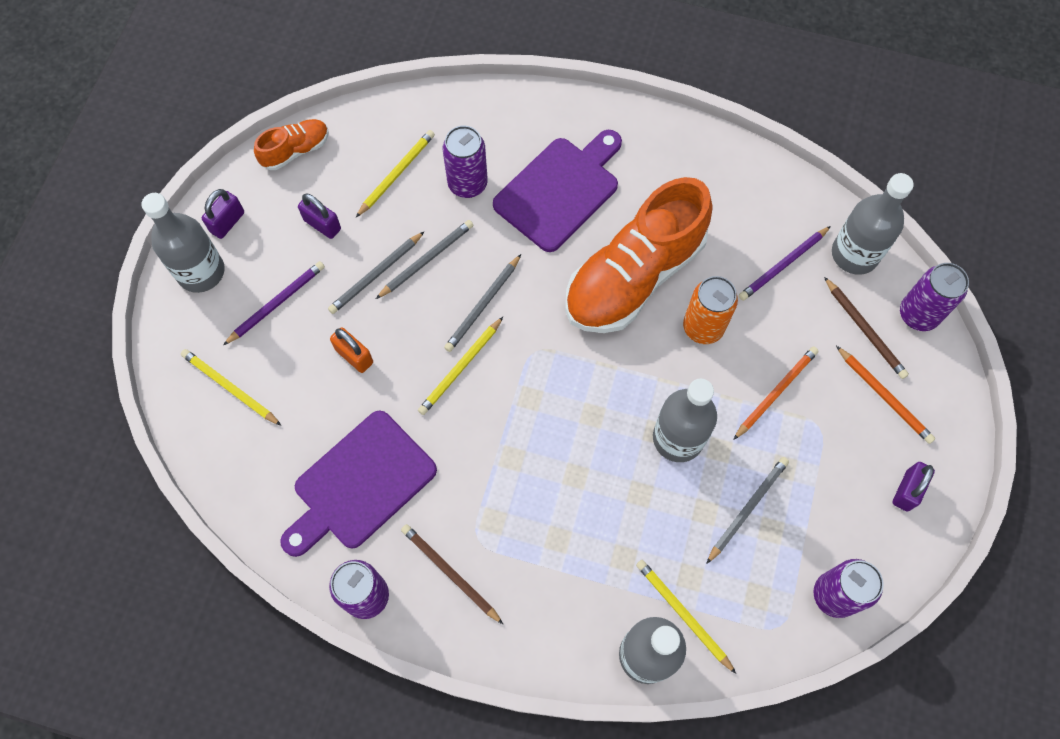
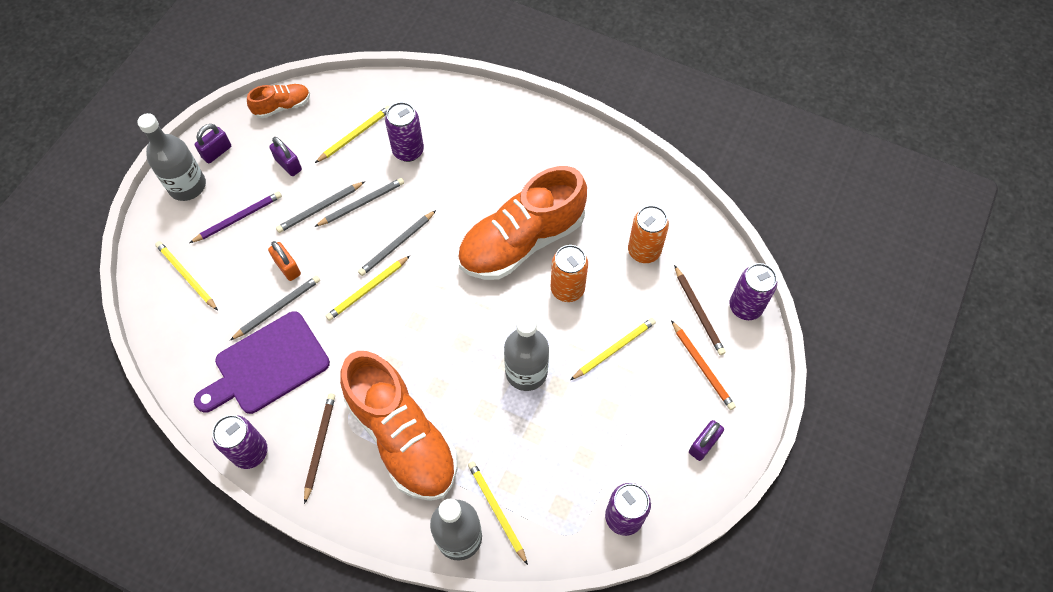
camera: 10 degrees right, 5 degrees down
brown pencil [401,524,503,624] -> brown pencil turned 45 degrees clockwise [304,394,335,504]
purple cutting board [493,130,622,252] -> none
grey pencil [706,457,789,564] -> grey pencil moved to [230,276,320,340]
orange pencil [733,346,819,440] -> yellow pencil [570,318,656,380]
purple pencil [739,226,831,301] -> orange can [628,205,669,263]
grey bottle [832,173,914,275] -> none
none -> orange shoe [340,351,457,501]

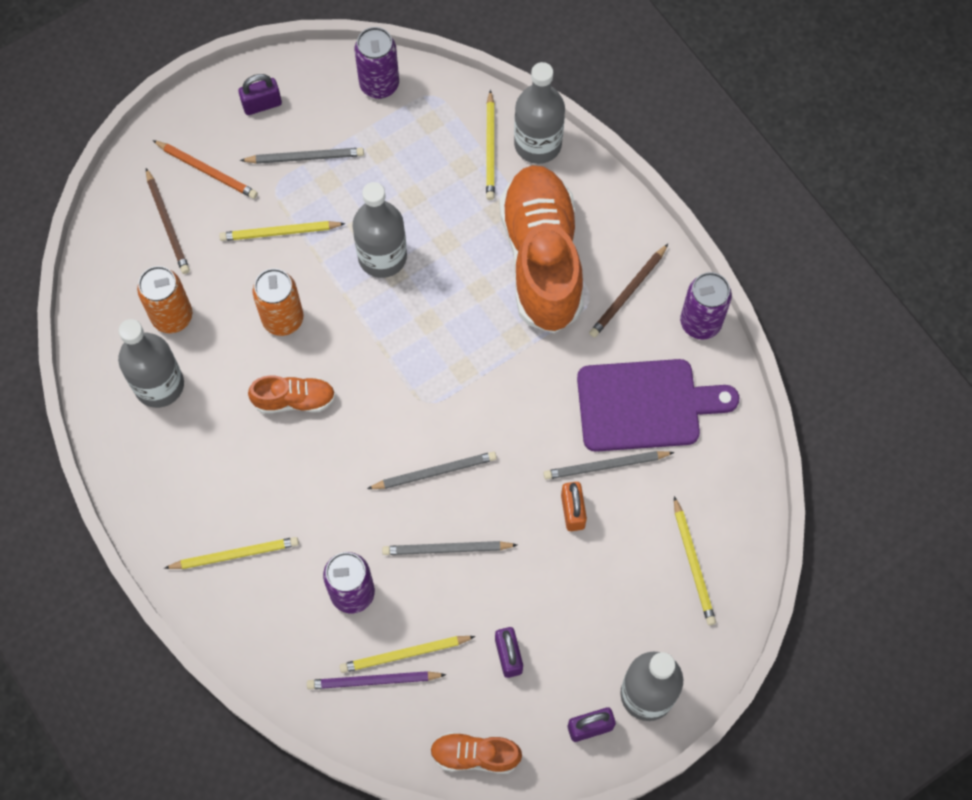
camera: 150 degrees left, 5 degrees up
purple pencil [190,191,282,243] -> purple pencil moved to [307,671,446,689]
grey pencil [276,181,365,233] -> grey pencil moved to [240,148,364,164]
yellow pencil [326,256,410,321] -> yellow pencil moved to [164,537,299,569]
orange shoe [457,166,587,280] -> orange shoe [248,375,336,413], size x0.46
orange pencil [671,320,736,410] -> orange pencil turned 120 degrees clockwise [152,140,258,199]
brown pencil [674,265,726,355] -> brown pencil turned 150 degrees clockwise [146,168,190,274]
purple can [730,263,777,320] -> none
none -> grey bottle [118,319,184,408]

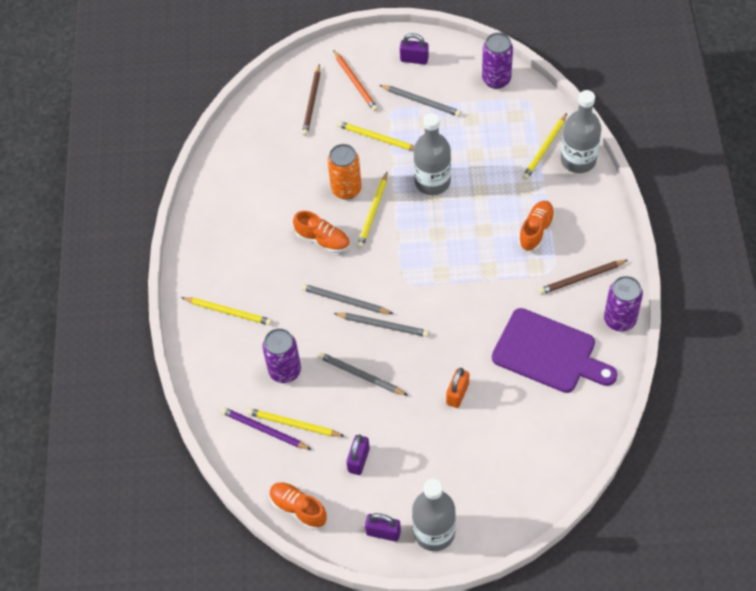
camera: 35 degrees right, 10 degrees down
grey bottle [118,319,184,408] -> none
orange can [137,266,192,333] -> none
orange shoe [499,165,584,333] -> orange shoe [518,201,555,251], size x0.46
grey pencil [544,451,675,480] -> grey pencil moved to [301,284,393,314]
yellow pencil [674,496,716,625] -> yellow pencil moved to [357,172,387,248]

